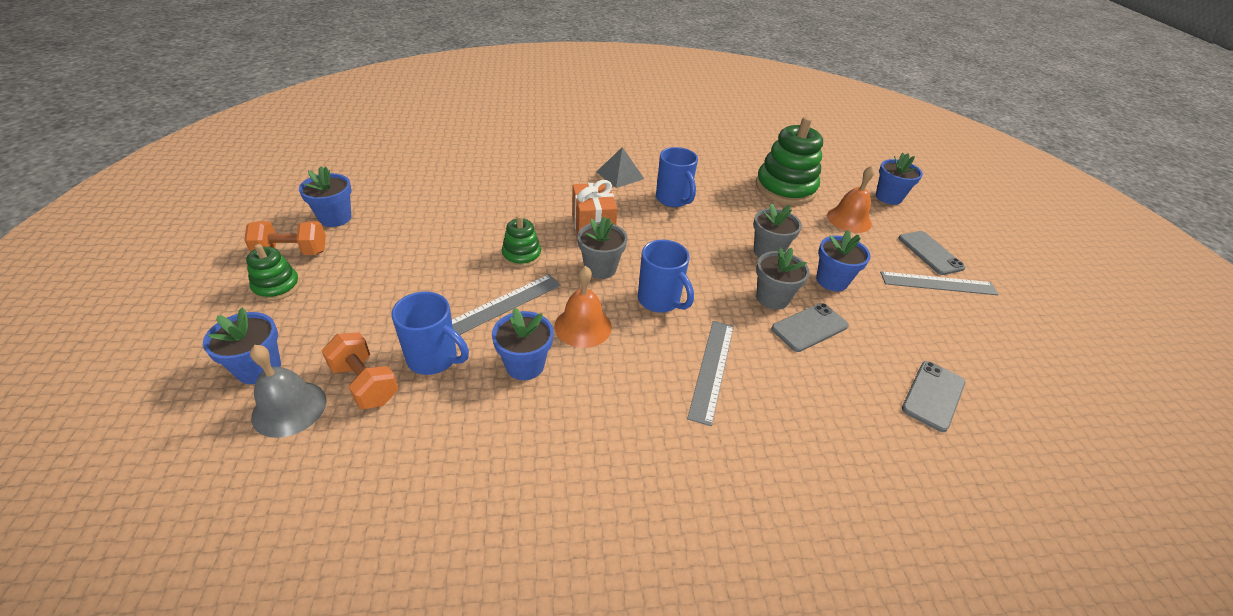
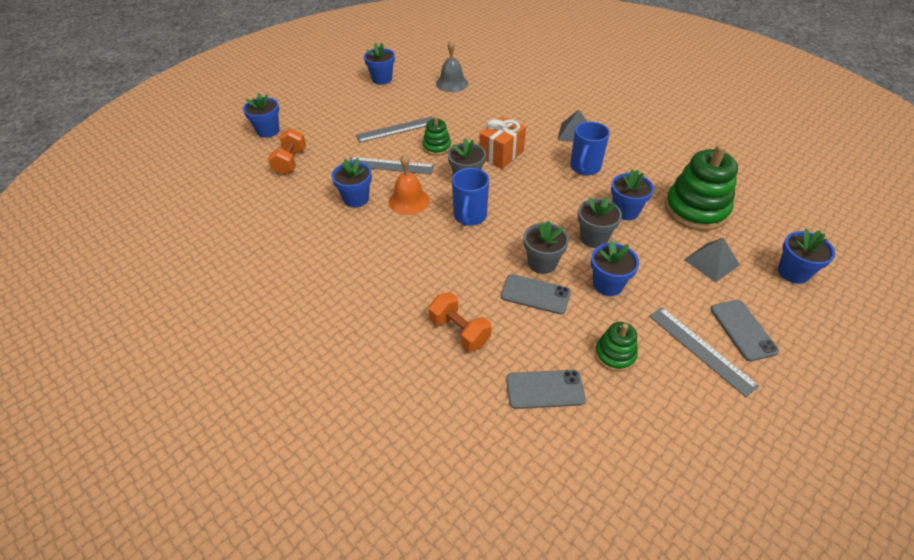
camera: 55 degrees right, 5 degrees up
orange dumbbell [244,221,326,255] -> orange dumbbell moved to [429,292,492,352]
green stacking toy [246,244,300,301] -> green stacking toy moved to [595,322,638,372]
grey bell [250,345,326,438] -> grey bell moved to [436,40,468,92]
blue mug [391,292,469,375] -> none
grey ruler [687,321,734,426] -> grey ruler moved to [355,117,433,143]
orange bell [827,166,874,233] -> grey pyramid [684,238,740,282]
grey phone [899,231,965,275] -> grey phone turned 45 degrees counterclockwise [710,300,779,361]
none -> blue flower pot [611,169,654,220]

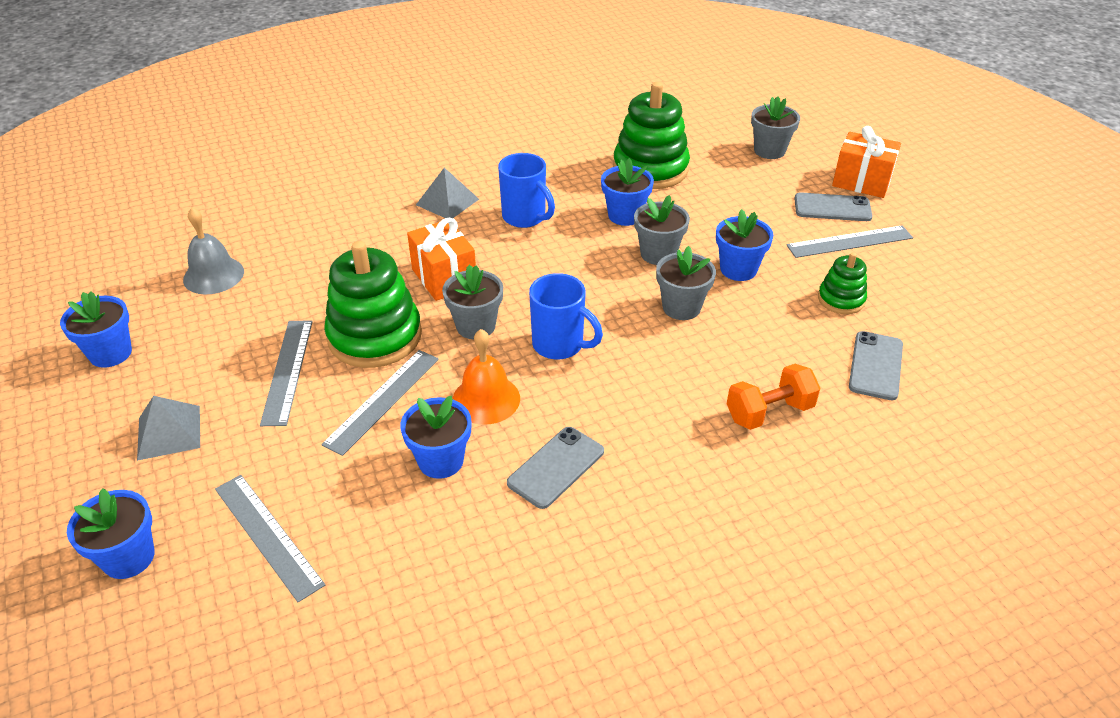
camera: 70 degrees left, 5 degrees down
orange dumbbell [268,128,306,175] -> grey ruler [215,475,325,602]
green stacking toy [423,116,451,156] -> green stacking toy [324,241,422,368], size x1.92
grey phone [501,274,571,315] -> grey phone moved to [507,427,604,509]
grey pyramid [684,238,740,282] -> grey pyramid moved to [137,396,200,461]
blue flower pot [778,229,835,284] -> grey flower pot [751,96,800,159]
none -> orange gift [832,126,901,198]

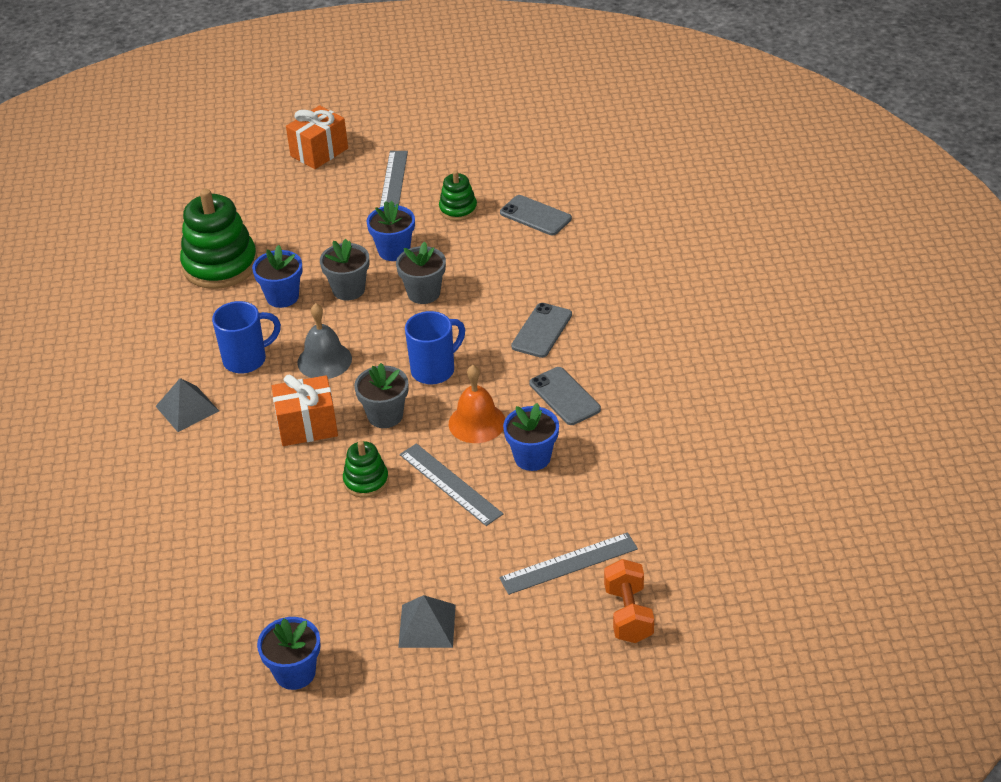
camera: 70 degrees left, 0 degrees up
blue flower pot [67,488,155,579] -> none
grey bell [183,208,244,294] -> grey bell moved to [297,303,352,379]
grey ruler [260,320,313,426] -> none
green stacking toy [324,241,422,368] -> green stacking toy [343,441,389,498], size x0.52
orange dumbbell [727,364,820,430] -> orange dumbbell moved to [604,559,654,643]
grey flower pot [751,96,800,159] -> none
grey phone [794,192,873,221] -> grey phone moved to [511,303,572,358]

